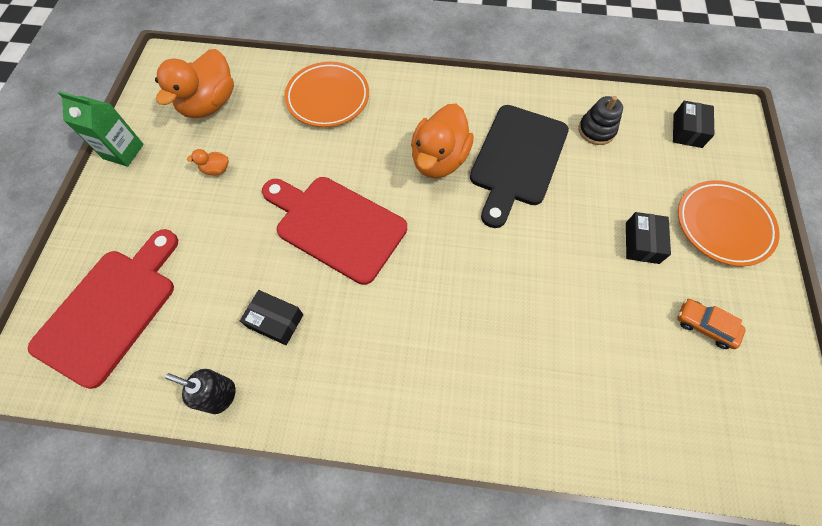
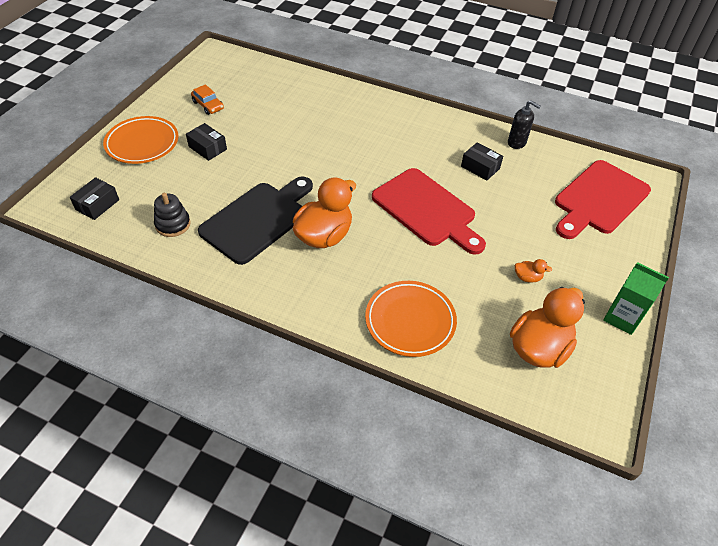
camera: 165 degrees left, 15 degrees down
black box [626,212,671,264] -> black box turned 75 degrees counterclockwise [186,123,227,161]

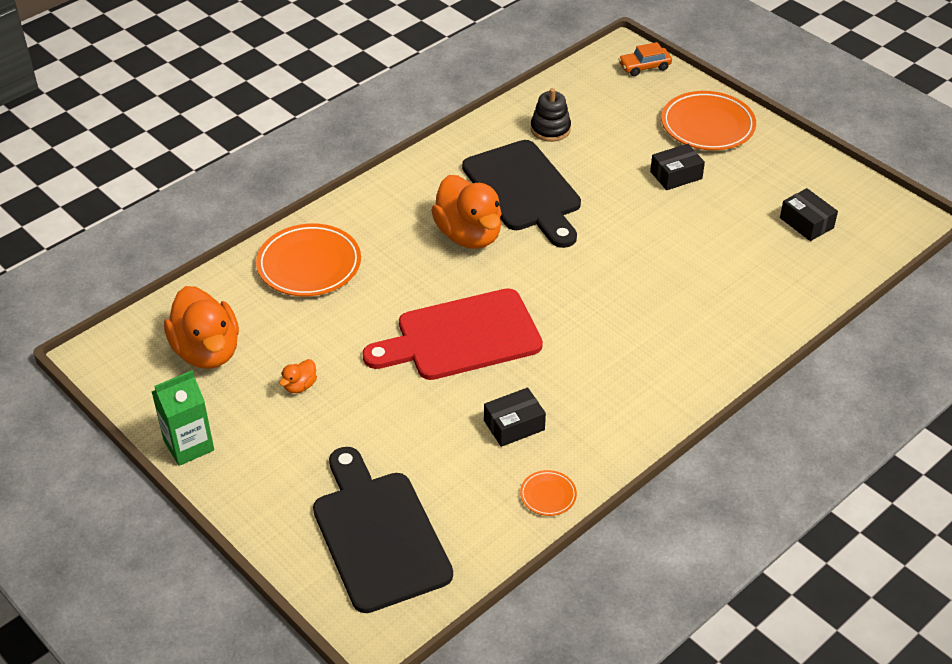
camera: 115 degrees right, 5 degrees down
black box [70,177,119,220] -> black box moved to [780,188,838,241]
orange car [191,84,224,115] -> orange car moved to [618,42,672,76]
black soap dispenser [508,100,541,149] -> orange plate [520,470,577,516]
red cutting board [555,160,651,239] -> black cutting board [313,447,453,613]

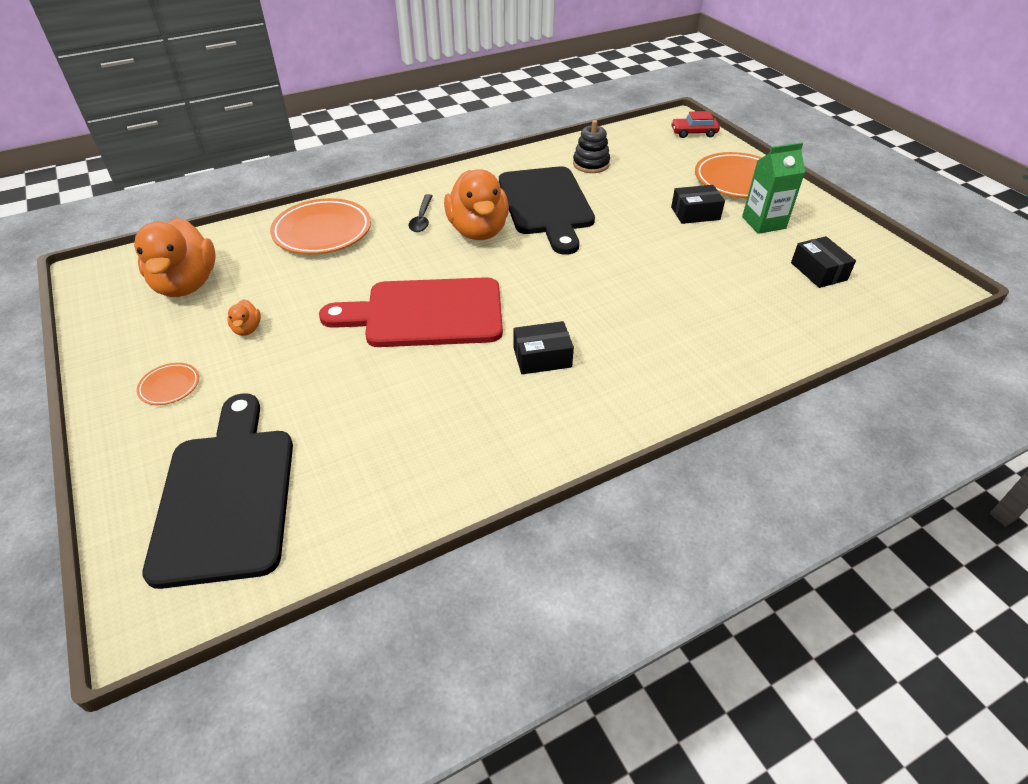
camera: 15 degrees right, 0 degrees up
green carton [152,370,214,466] -> green carton moved to [742,142,805,234]
orange duck [279,359,317,393] -> orange duck turned 60 degrees counterclockwise [227,299,261,336]
black box [484,387,546,447] -> black box moved to [513,321,574,374]
orange plate [520,470,577,516] -> orange plate moved to [137,363,199,405]
orange car [618,42,672,76] -> red car [671,111,720,138]
none -> black spoon [408,194,433,232]

